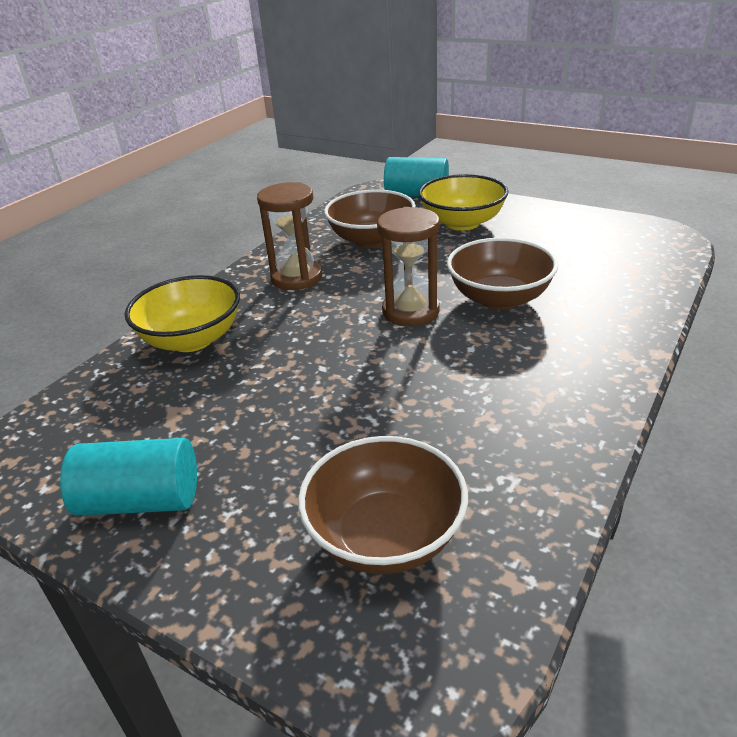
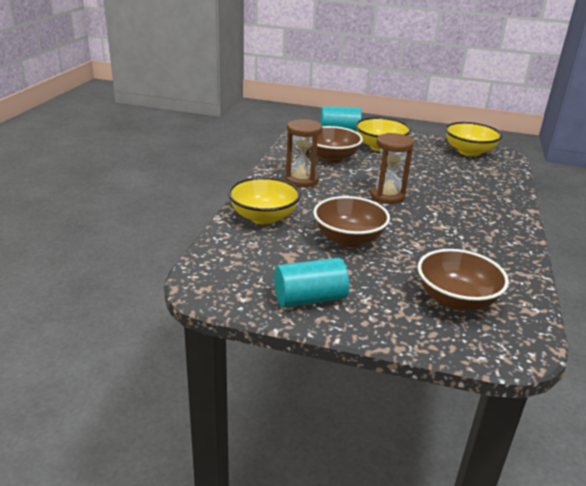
camera: 20 degrees left, 5 degrees down
brown bowl [447,238,558,310] -> brown bowl moved to [313,196,390,247]
none -> yellow bowl [445,122,502,156]

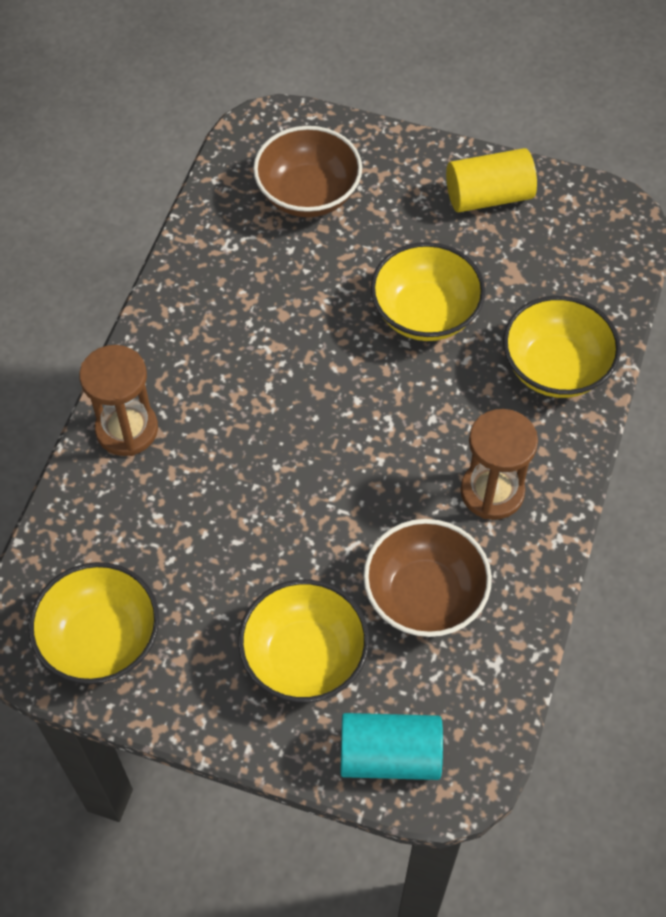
camera: 175 degrees left, 30 degrees up
turquoise cylinder [274,258,349,308] -> yellow cylinder [446,148,537,212]
brown bowl [313,196,390,247] -> yellow bowl [371,242,485,341]
brown hourglass [370,133,414,204] -> brown hourglass moved to [79,345,158,456]

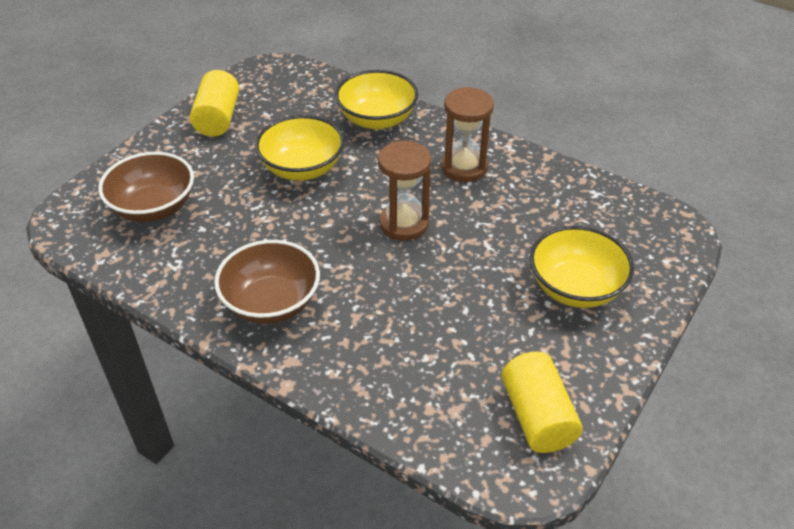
camera: 75 degrees left, 15 degrees down
yellow bowl [29,562,159,684] -> yellow cylinder [502,351,583,453]
brown hourglass [79,345,158,456] -> brown hourglass moved to [378,141,431,241]
turquoise cylinder [340,713,443,780] -> none
brown bowl [363,519,492,637] -> brown bowl moved to [214,240,320,324]

